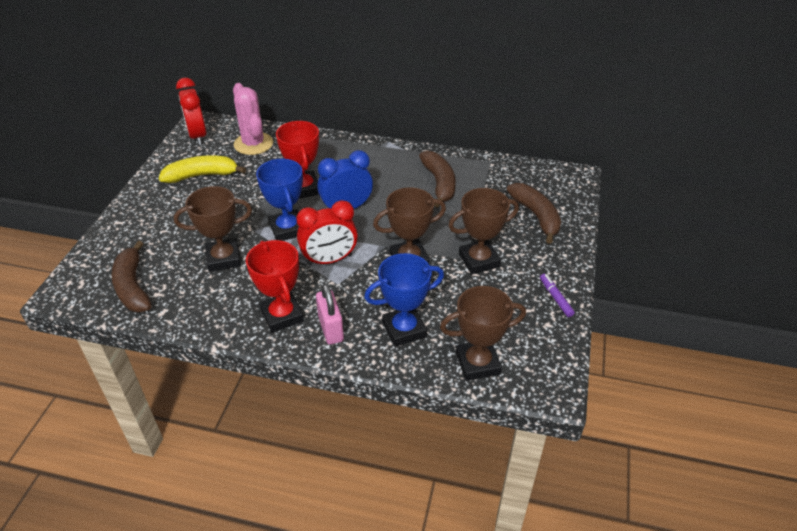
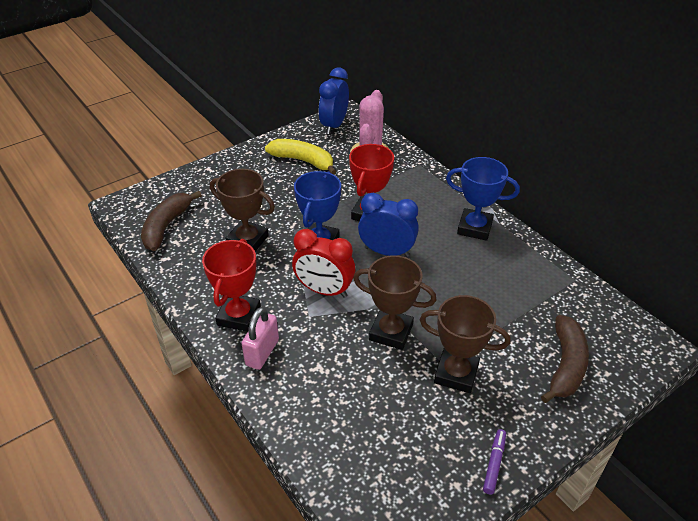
camera: 40 degrees right, 0 degrees up
red clock [176,78,206,145] -> blue clock [319,68,349,134]
blue trophy [364,253,444,347] -> blue trophy moved to [446,157,520,241]
brown banana [419,151,456,208] -> none
brown trophy [440,286,526,381] -> none

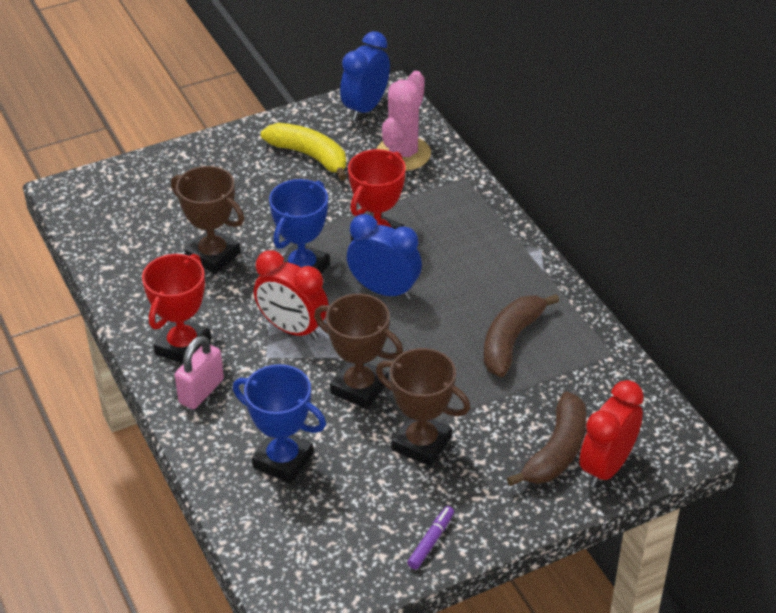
camera: 10 degrees right, 0 degrees up
brown banana [141,191,202,251] -> brown banana moved to [484,294,559,377]
blue trophy [446,157,520,241] -> blue trophy moved to [233,364,326,483]
none -> red clock [579,380,644,488]

